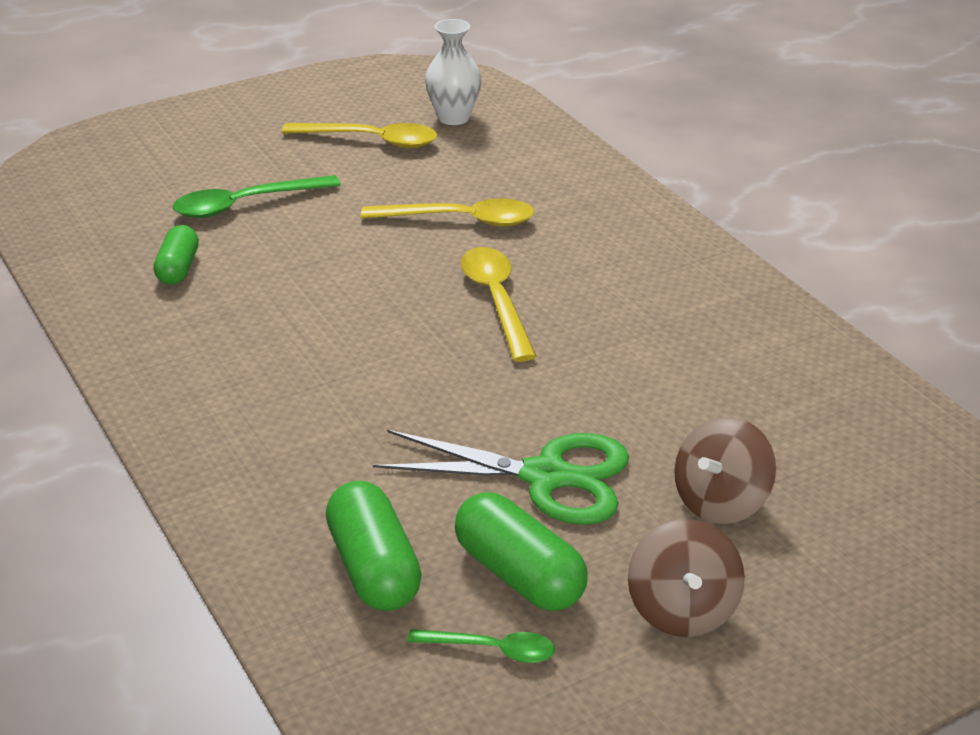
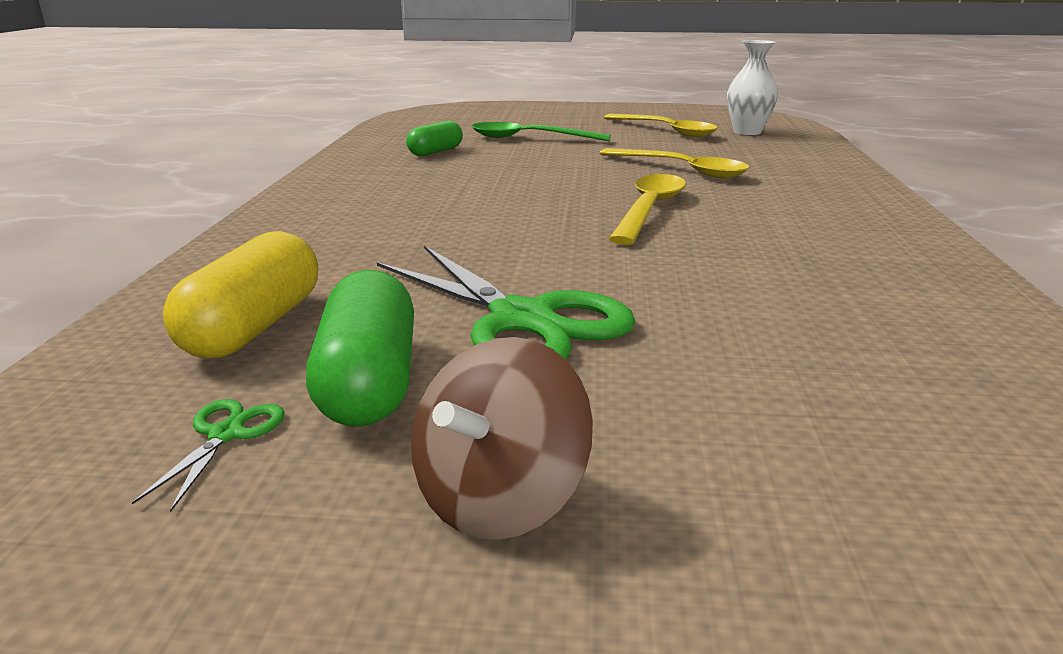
camera: 35 degrees right, 10 degrees down
green capsule [326,481,422,611] -> yellow capsule [163,231,318,358]
green spoon [407,629,555,663] -> green scissors [132,399,285,512]
brown spinning top [674,417,776,524] -> none

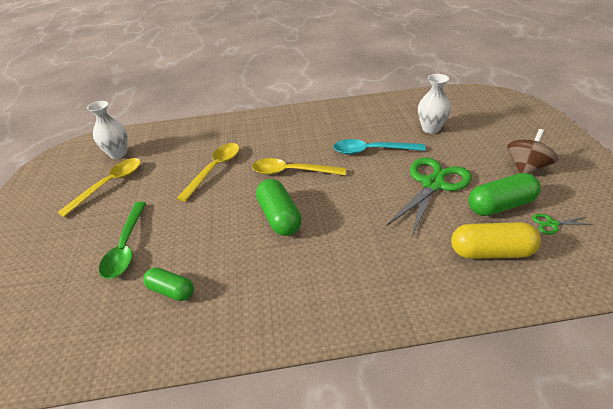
camera: 100 degrees left, 15 degrees up
brown spinning top [411,337,593,540] -> brown spinning top turned 75 degrees counterclockwise [507,129,558,174]
none -> green capsule [256,179,302,236]
none -> turquoise spoon [333,139,426,155]
none -> white vase [418,74,451,134]

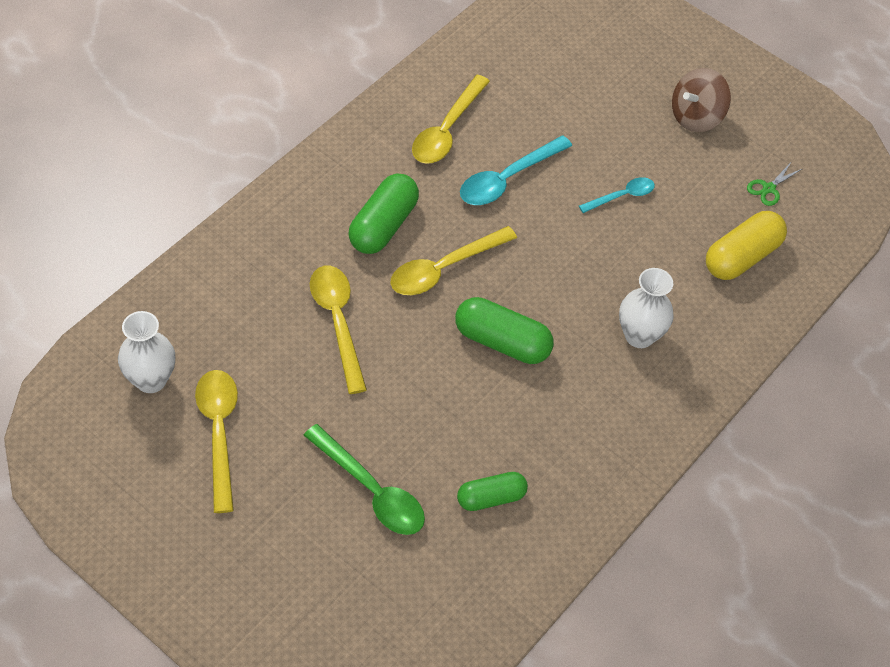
camera: 50 degrees left, 15 degrees up
green scissors [387,158,472,236] -> turquoise spoon [579,177,655,213]
white vase [418,74,451,134] -> white vase moved to [619,268,674,348]
green capsule [468,173,541,216] -> green capsule moved to [348,174,419,254]
brown spinning top [507,129,558,174] -> brown spinning top turned 120 degrees counterclockwise [672,68,731,132]
none -> yellow spoon [412,75,490,164]

